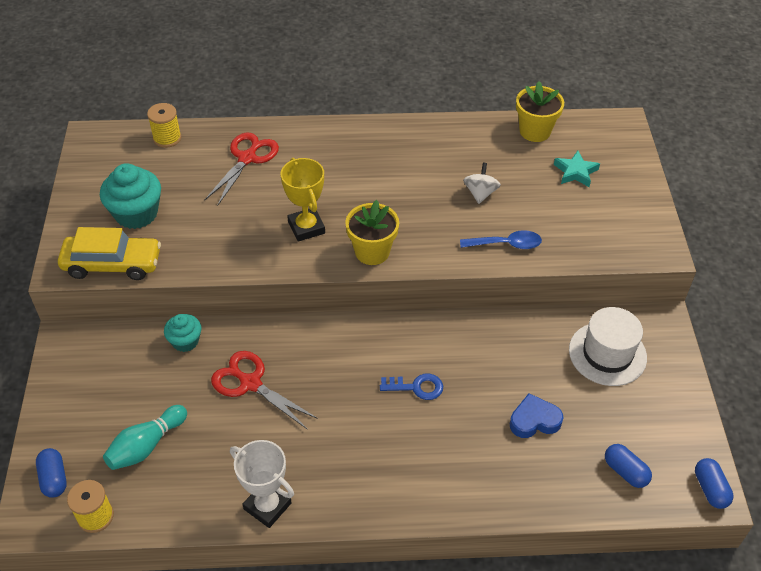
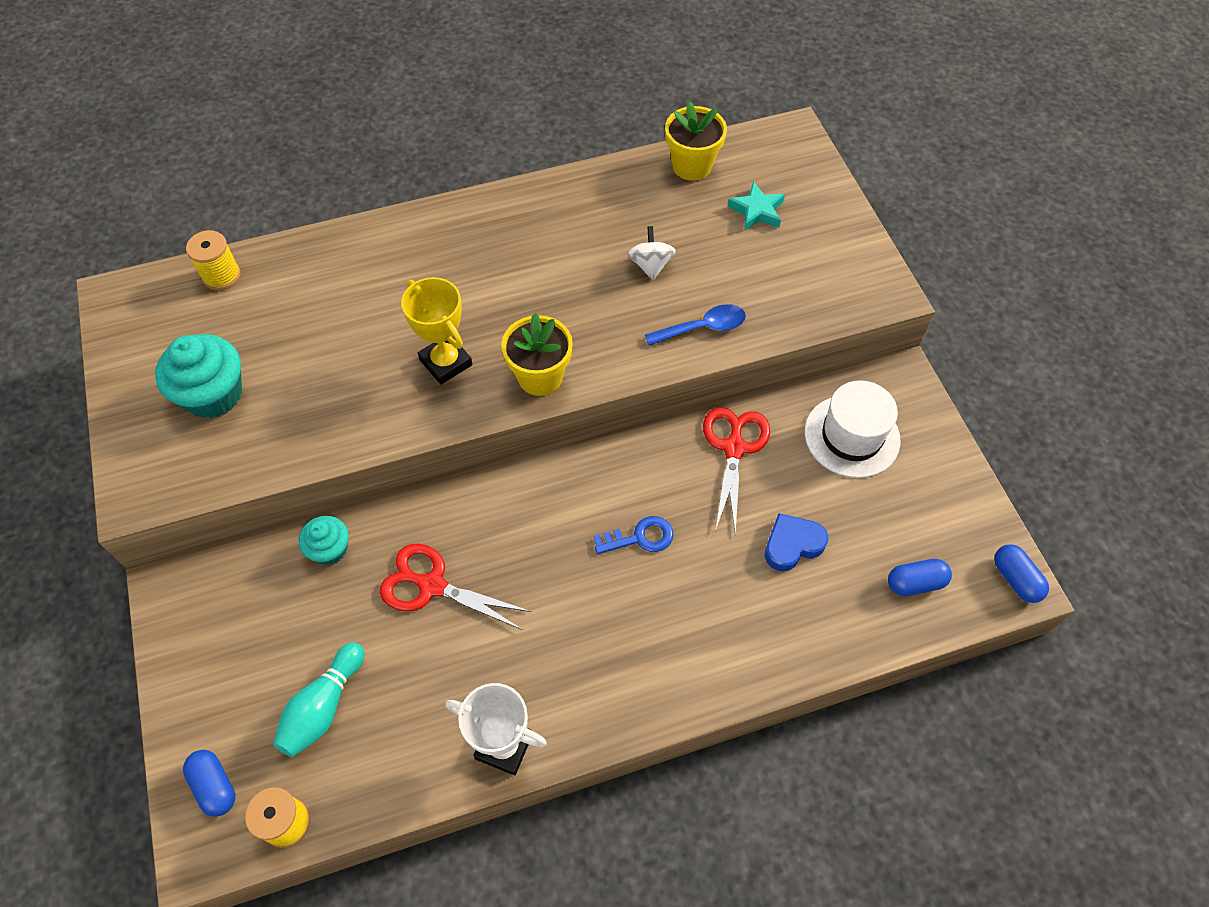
camera: 15 degrees left, 10 degrees up
yellow car [58,227,161,280] -> none
red scissors [205,133,279,206] -> red scissors moved to [703,407,770,535]
blue capsule [605,444,652,488] -> blue capsule turned 45 degrees counterclockwise [888,559,952,596]

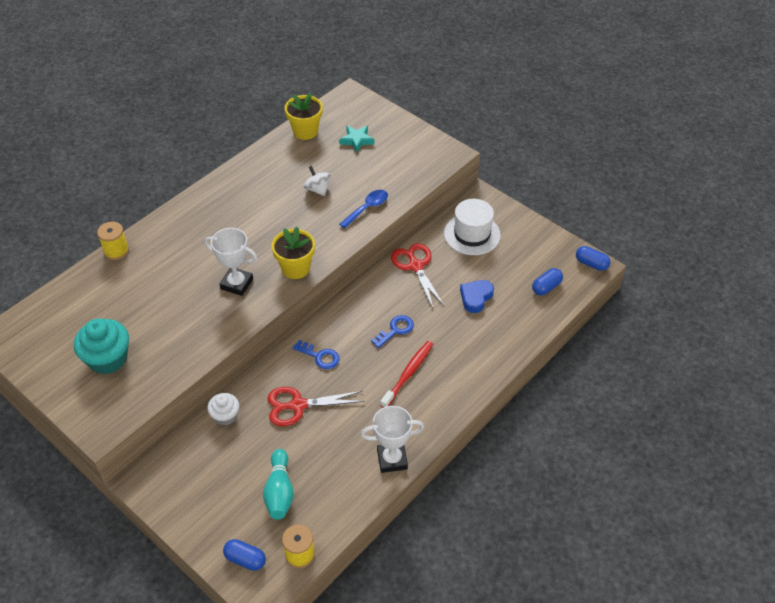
camera: 30 degrees left, 10 degrees down
yellow spool [186,230,241,291] -> yellow spool moved to [97,222,129,260]
turquoise cupcake [299,516,349,565] -> white cupcake [207,393,239,426]
yellow trophy [401,277,473,385] -> white trophy [205,228,257,296]
none -> blue key [293,340,340,369]
none -> red toothbrush [380,341,433,408]

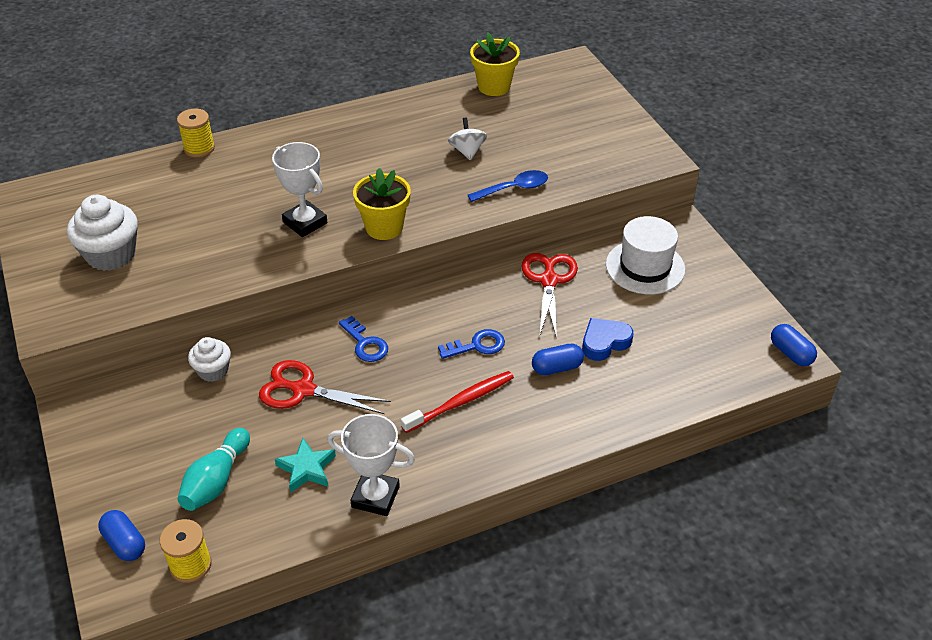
camera: 25 degrees right, 5 degrees down
turquoise cupcake [74,319,129,374] -> white cupcake [67,195,138,271]
turquoise star [339,126,374,153] -> turquoise star moved to [275,438,336,493]
blue capsule [532,268,563,295] -> blue capsule moved to [532,344,584,375]

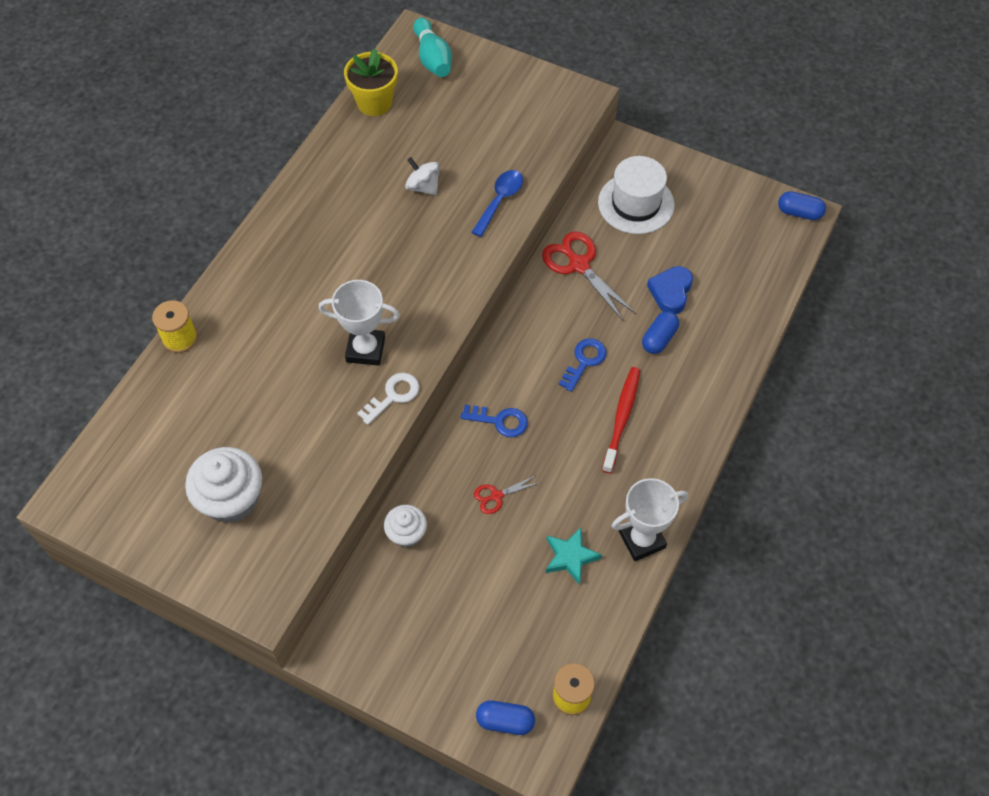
camera: 40 degrees left, 15 degrees up
turquoise bowling pin [177,428,250,511] -> turquoise bowling pin moved to [413,18,452,77]
red scissors [259,360,391,414] -> red scissors [474,475,541,514], size x0.53
yellow flower pot [353,168,411,240] -> none
none -> white key [357,373,420,425]

